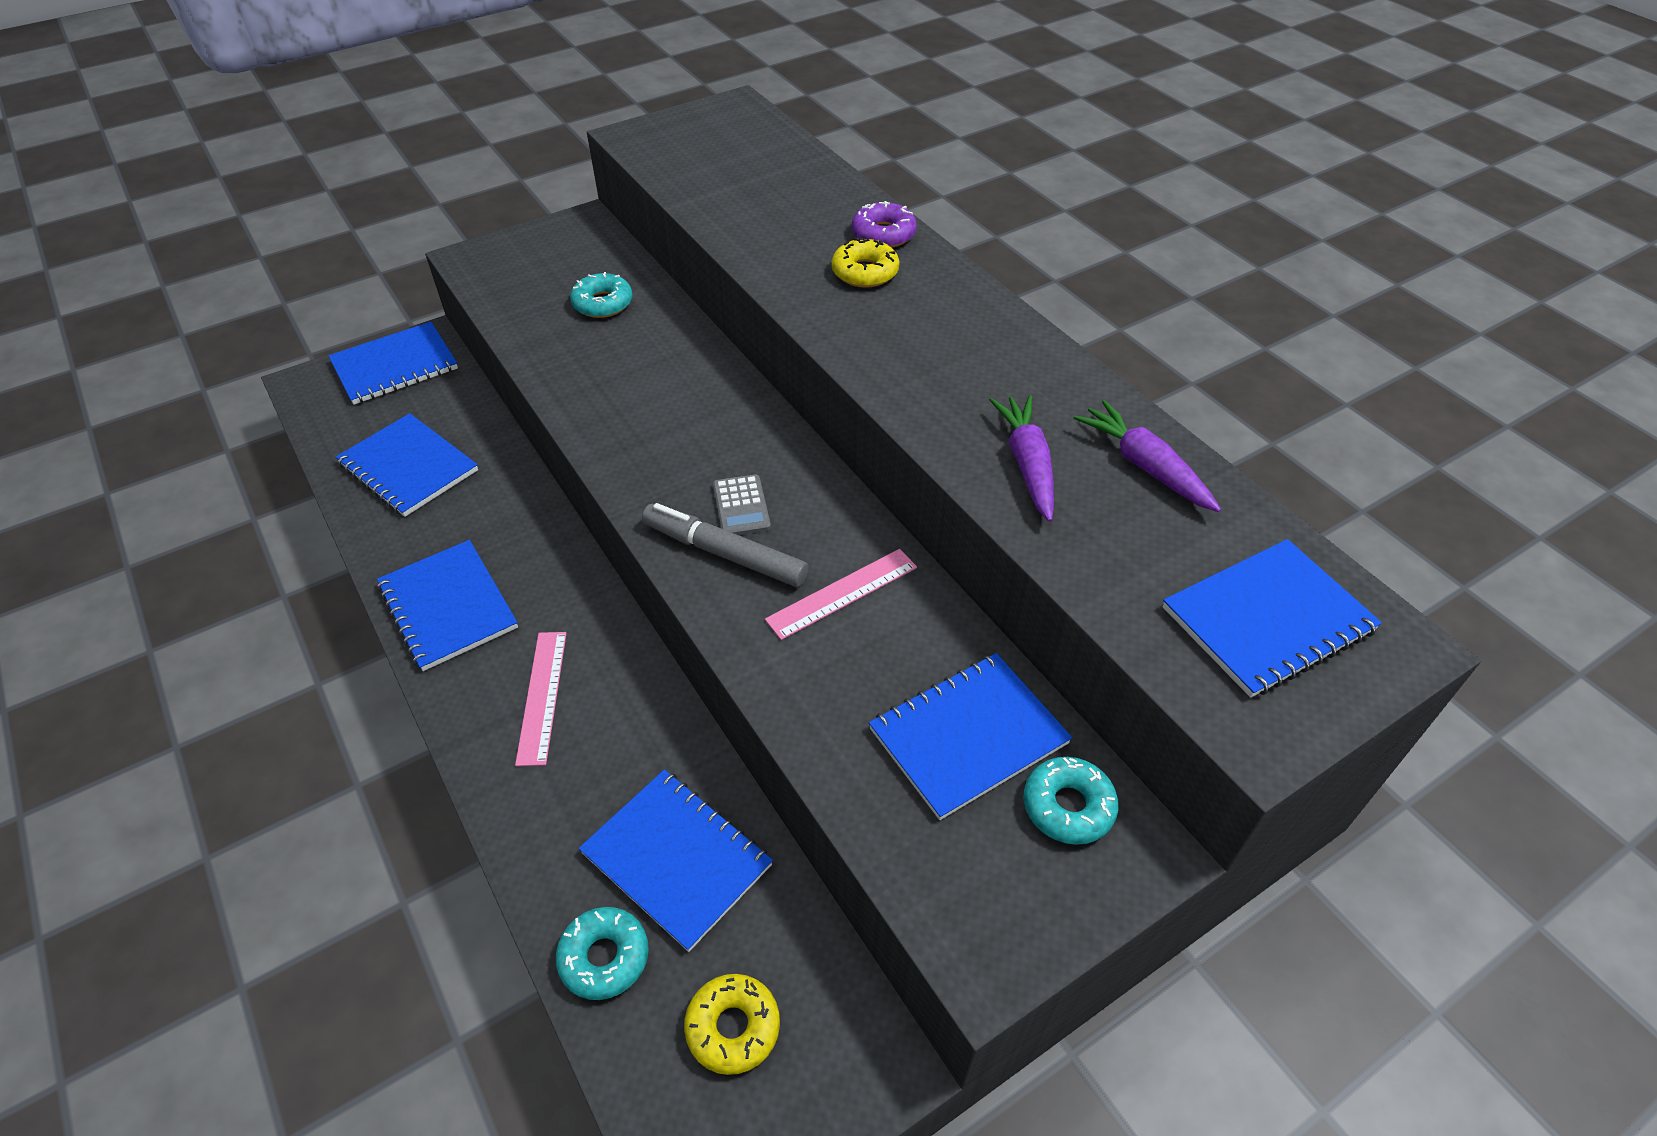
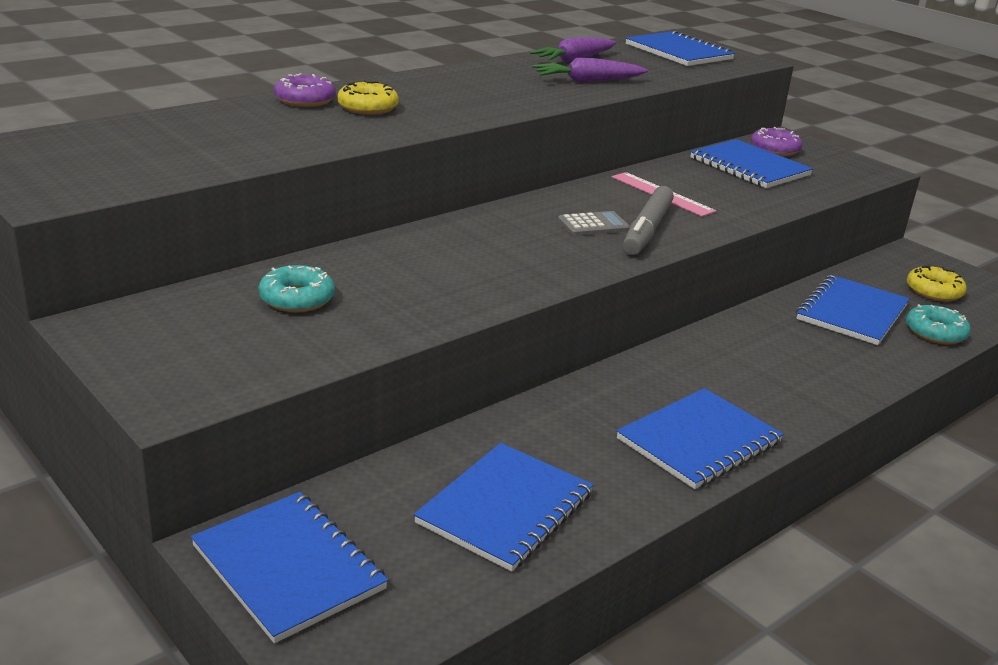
camera: 100 degrees left, 20 degrees down
pink ruler [515,632,567,766] -> none
turquoise donut [1024,757,1119,845] -> purple donut [751,127,802,156]

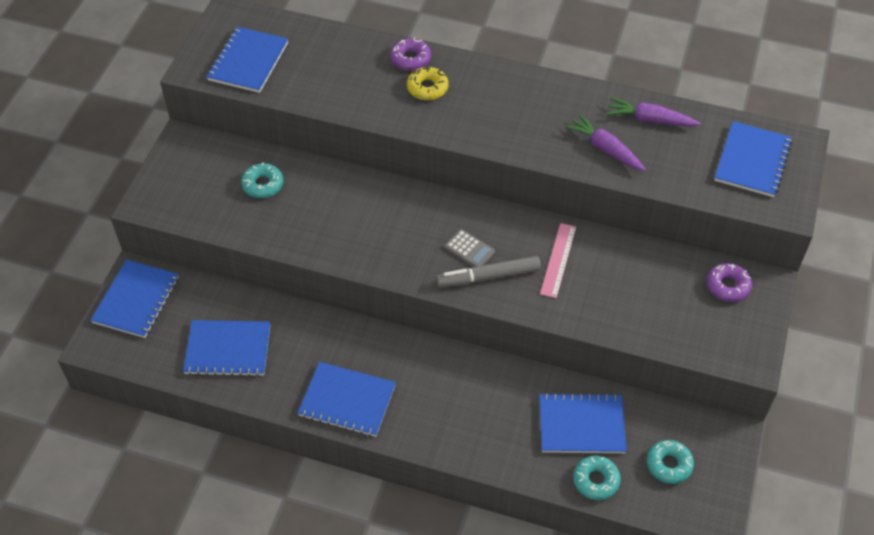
camera: 60 degrees right, 25 degrees up
blue notebook [690,139,813,188] -> blue notebook moved to [206,27,288,93]
yellow donut [907,265,967,302] -> turquoise donut [647,440,694,484]

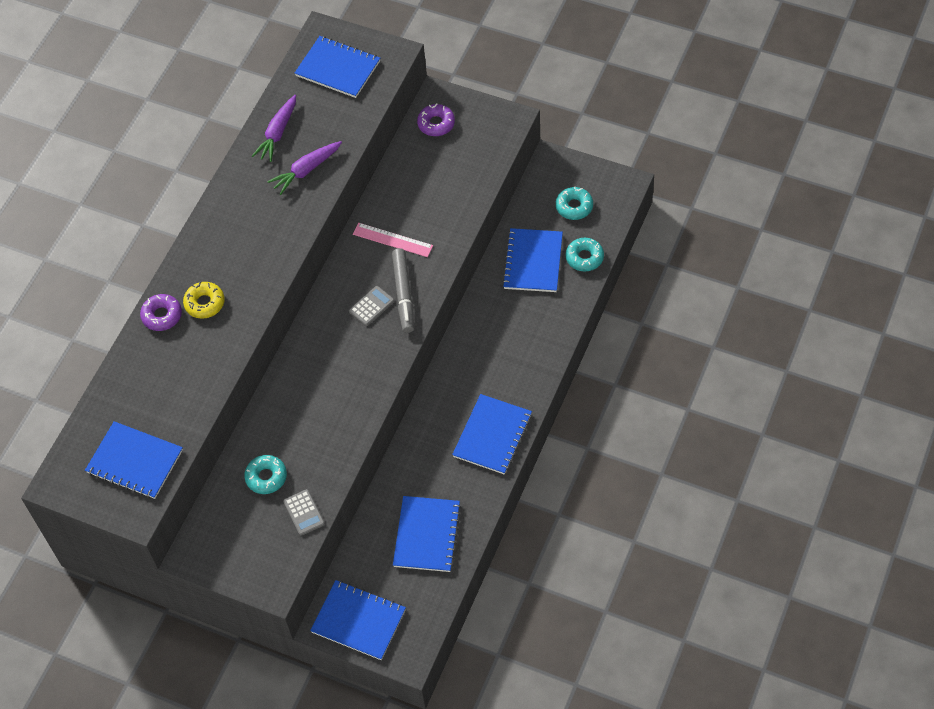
camera: 80 degrees left, 5 degrees up
none -> grey calculator [283,489,325,536]

